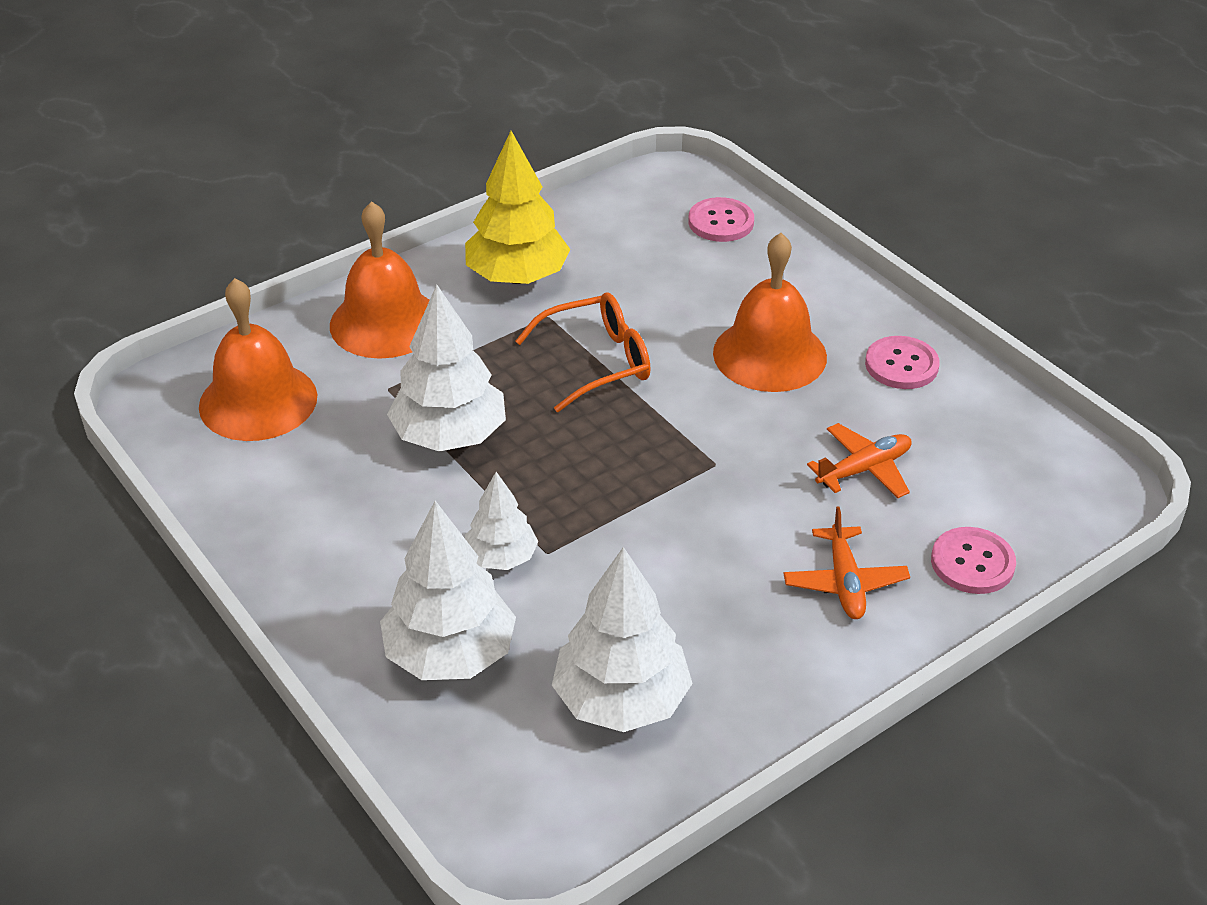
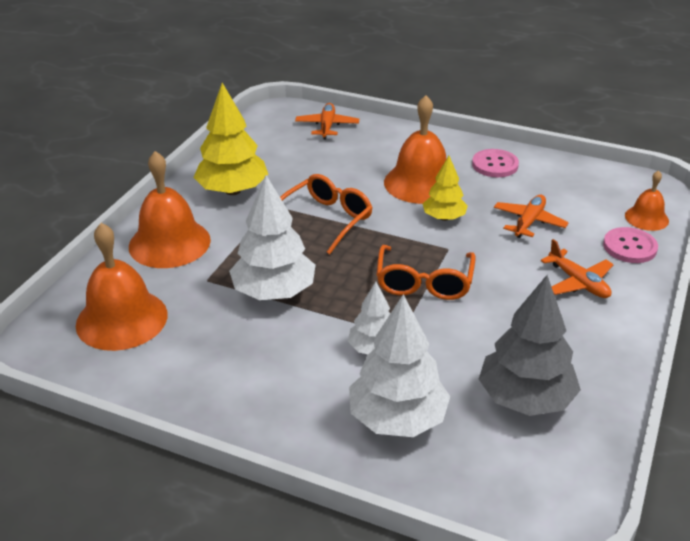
camera: 30 degrees left, 5 degrees down
white tree [552,547,693,732] -> grey tree [479,275,581,416]
pink button [688,197,754,242] -> orange plane [295,103,359,139]
none -> orange glasses [376,245,476,300]
none -> yellow tree [423,156,468,221]
none -> orange bell [625,170,669,231]

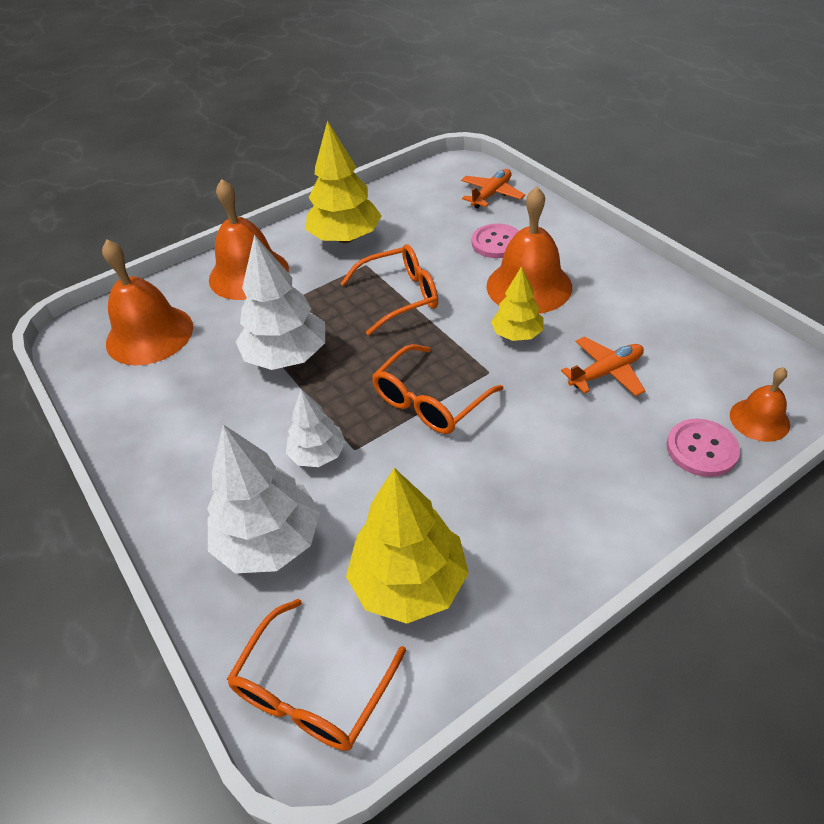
camera: 35 degrees right, 10 degrees up
pink button [472,149,519,177] -> pink button moved to [472,223,519,258]
grey tree [479,275,581,416] -> yellow tree [346,468,469,624]
orange plane [541,239,614,298] -> none
none -> orange glasses [227,599,406,751]

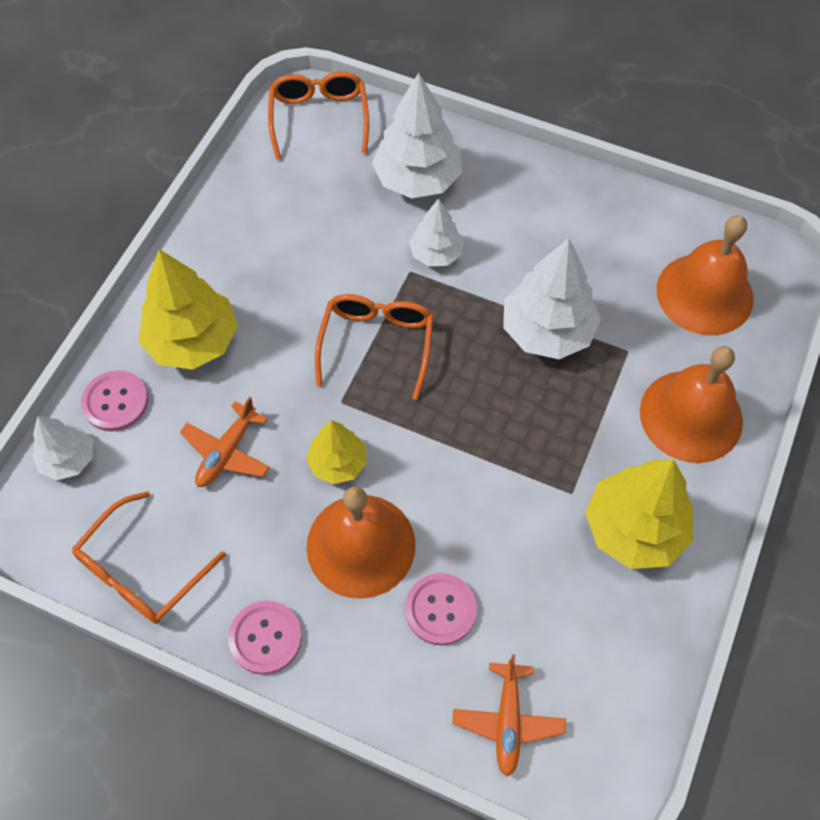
camera: 145 degrees right, 15 degrees up
orange glasses [340,244,438,335] -> orange glasses moved to [72,491,226,624]
yellow tree [346,468,469,624] -> yellow tree moved to [139,249,238,370]
orange bell [730,367,790,442] -> white tree [32,416,93,480]
none -> pink button [228,601,302,675]

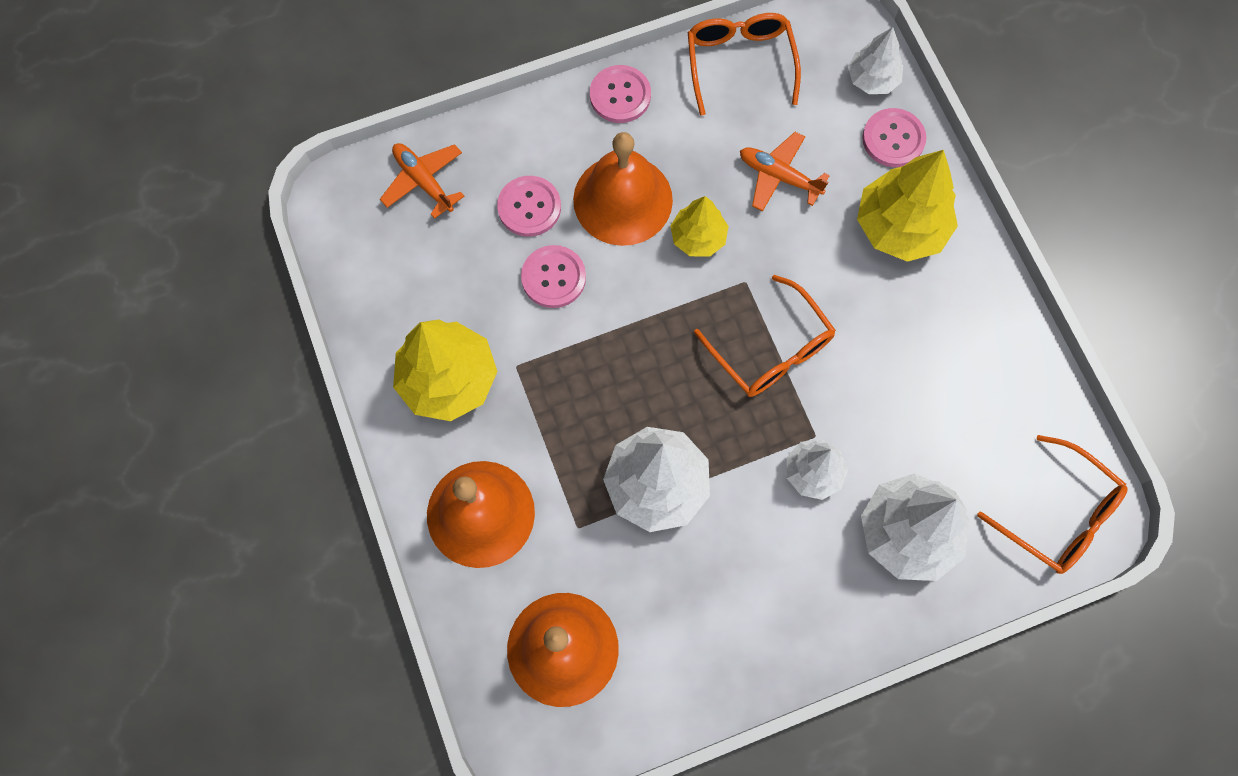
camera: 135 degrees right, 10 degrees up
orange plane [180,397,270,487] -> orange plane turned 45 degrees counterclockwise [740,132,830,211]
none -> pink button [521,245,586,308]

